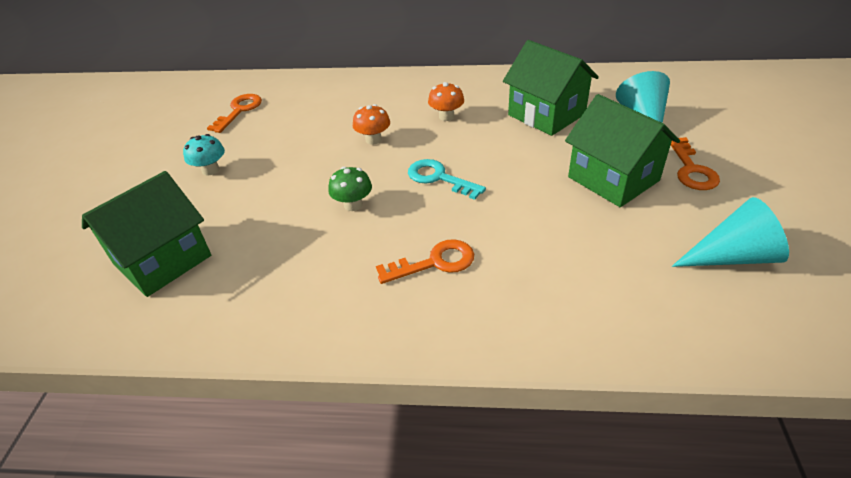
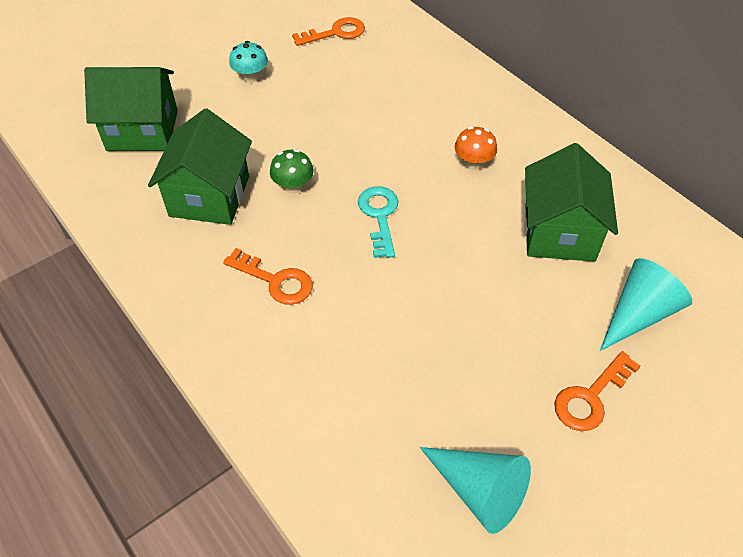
camera: 45 degrees right, 10 degrees up
orange mushroom [353,104,390,145] -> none
green house [565,94,680,207] -> green house moved to [148,108,252,225]

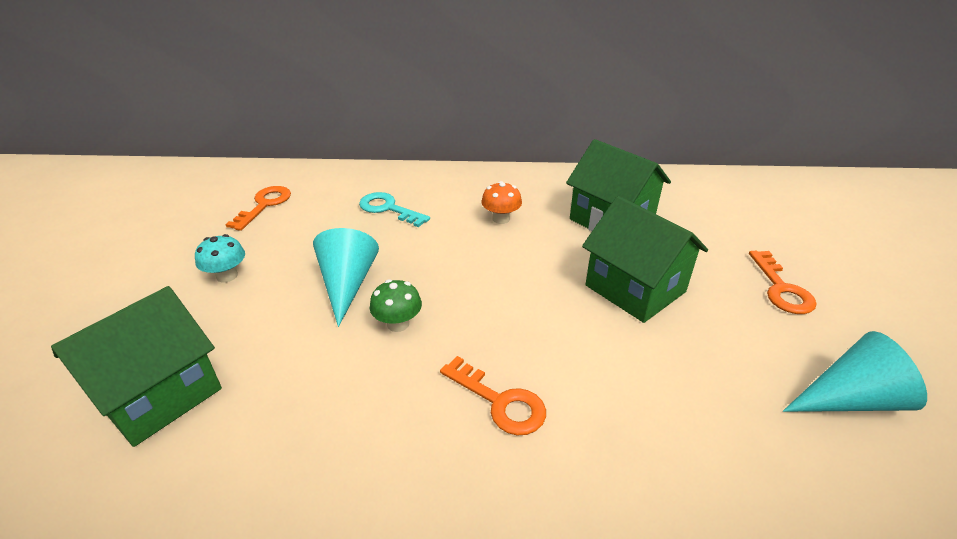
camera: 50 degrees left, 15 degrees down
green house [148,108,252,225] -> green house moved to [582,196,708,323]
orange key [223,248,313,305] -> orange key turned 60 degrees clockwise [440,356,546,435]
turquoise key [358,187,398,258] -> turquoise key moved to [359,192,430,227]
turquoise cone [600,258,692,351] -> turquoise cone moved to [313,228,379,327]

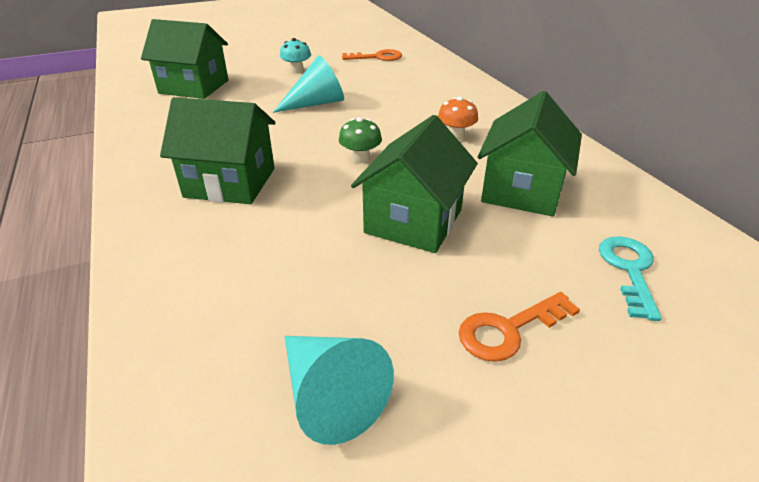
camera: 65 degrees right, 0 degrees up
turquoise key [359,192,430,227] -> turquoise key moved to [599,236,662,321]
green mushroom [370,279,422,332] -> green mushroom moved to [339,117,382,163]
orange key [440,356,546,435] -> green house [160,97,275,204]

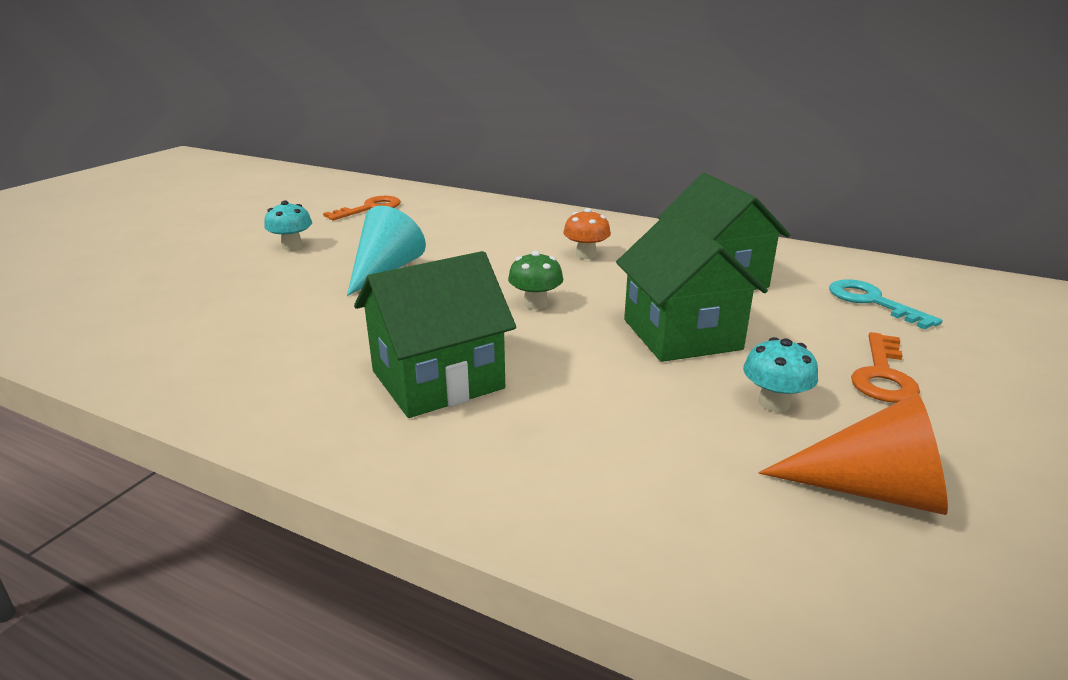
camera: 40 degrees left, 10 degrees down
green house [141,19,229,99] -> none
turquoise cone [285,336,394,445] -> orange cone [758,393,948,515]
none -> turquoise mushroom [743,337,818,412]

